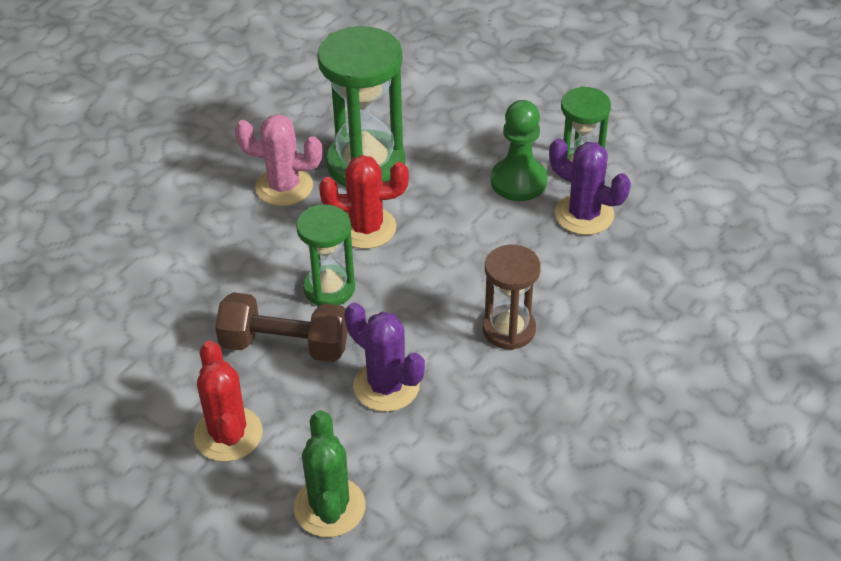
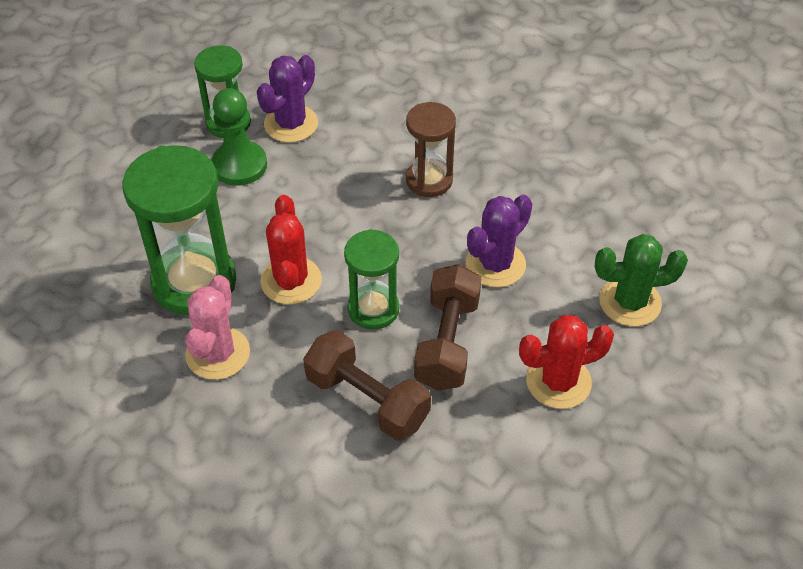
camera: 90 degrees left, 5 degrees up
none -> brown dumbbell [303,330,431,441]

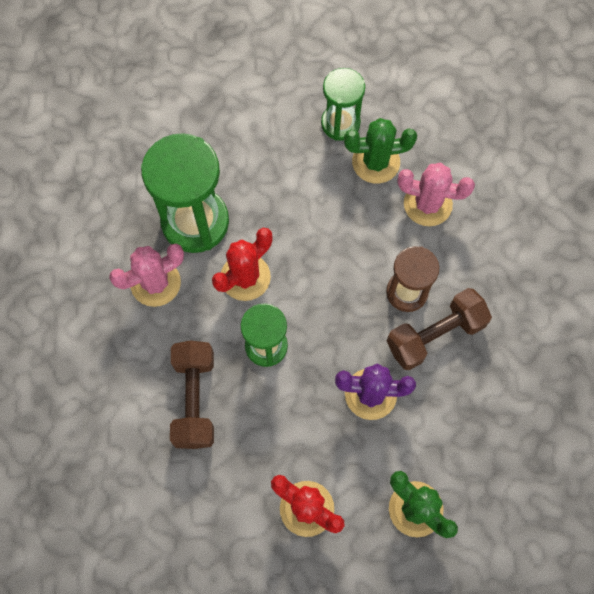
camera: 50 degrees right, 20 degrees up
green pawn [211,88,267,186] -> none
purple cactus [257,55,318,143] -> green cactus [344,118,417,184]
brown dumbbell [414,264,482,391] -> brown dumbbell moved to [387,288,492,370]
none -> pink cactus [397,163,475,226]

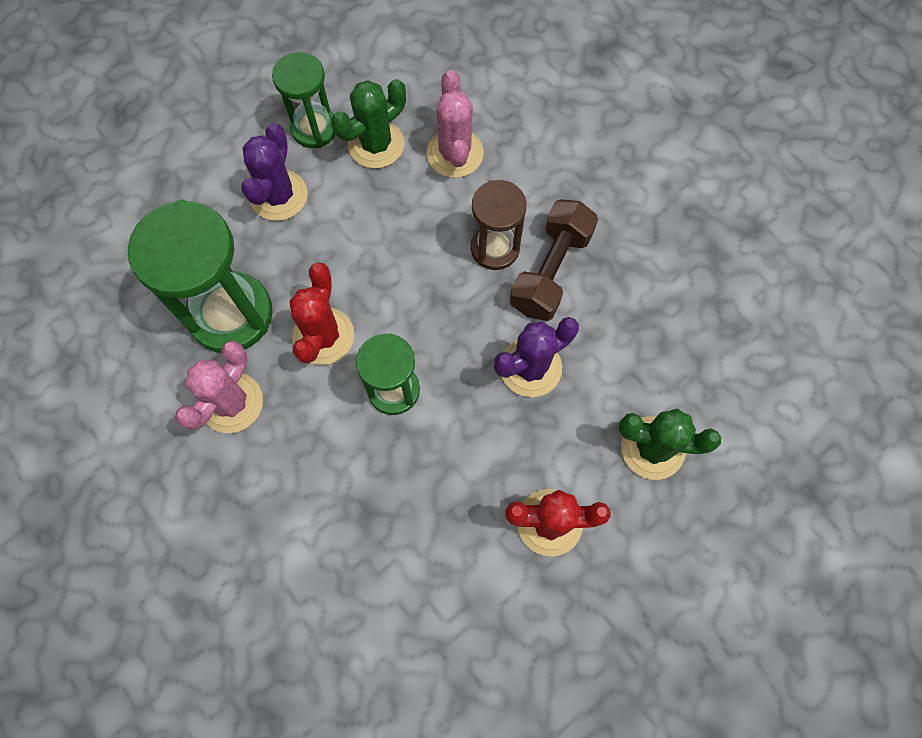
camera: 35 degrees left, 0 degrees up
brown dumbbell [170,341,214,449] -> none
pink cactus [397,163,475,226] -> pink cactus turned 75 degrees counterclockwise [427,70,484,178]
none -> purple cactus [241,123,308,221]

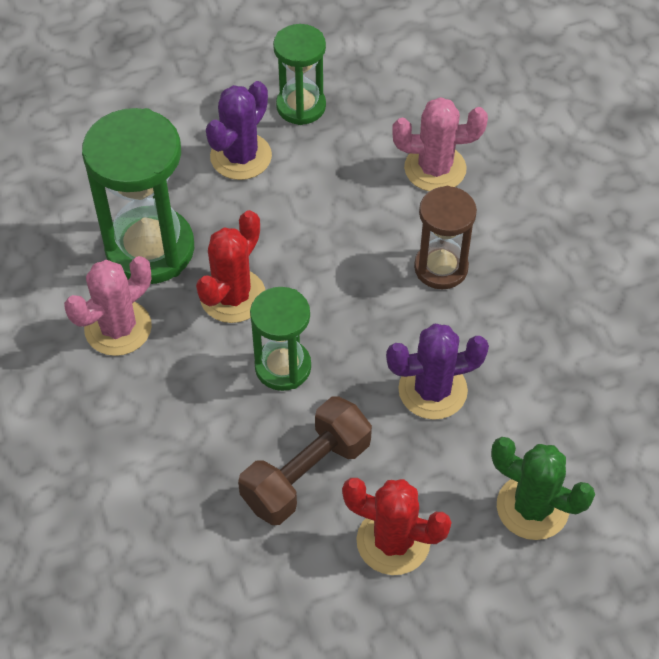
camera: 20 degrees right, 15 degrees down
green cactus [331,79,406,169] -> none
pink cactus [427,70,484,178] -> pink cactus turned 75 degrees clockwise [392,97,488,191]
brown dumbbell [510,199,598,321] -> brown dumbbell moved to [238,397,372,525]

